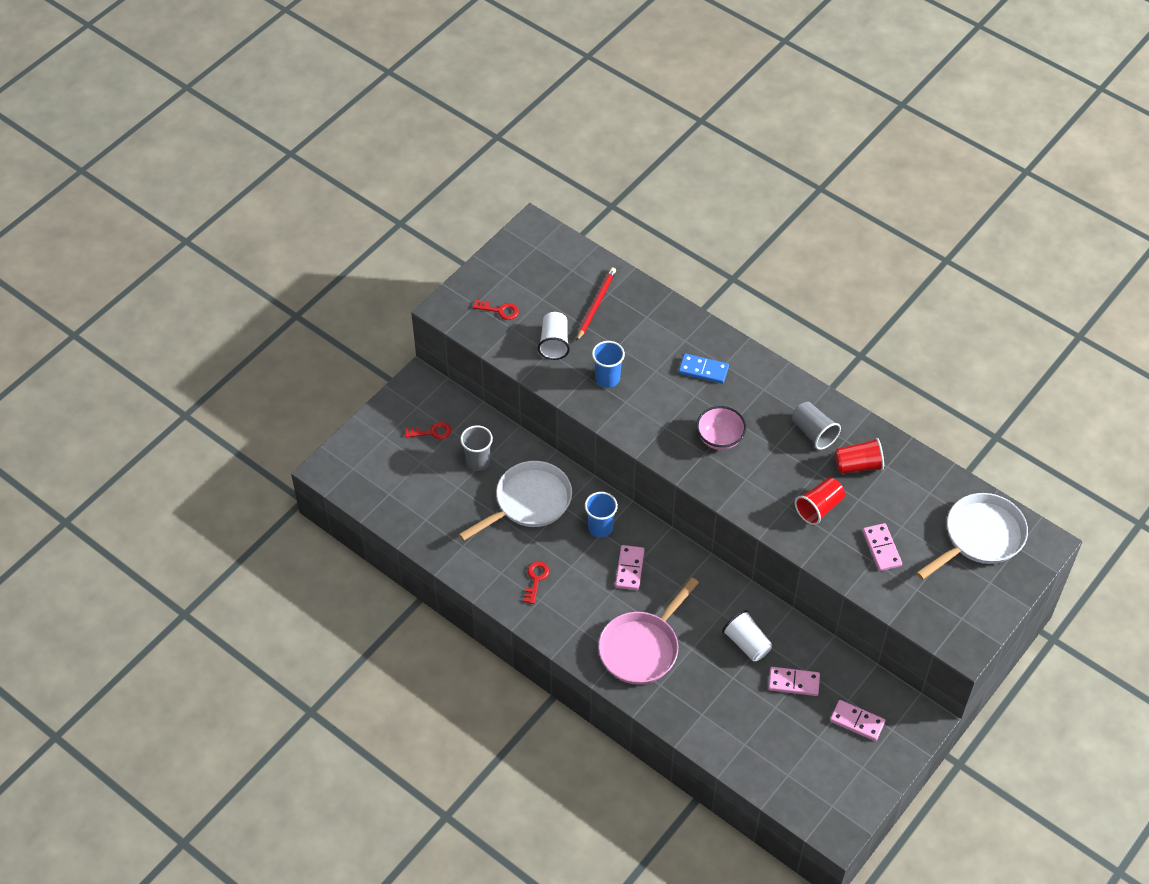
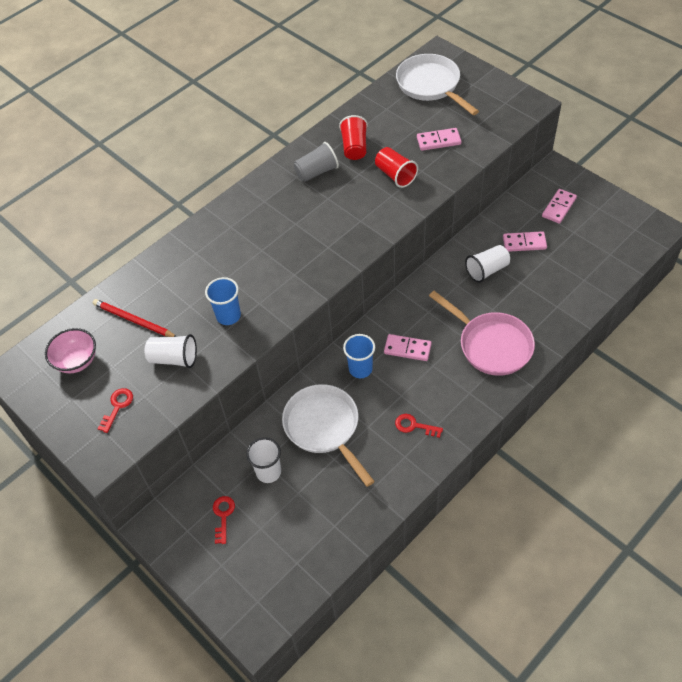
camera: 80 degrees left, 0 degrees up
grey cup [460,425,493,471] -> white cup [246,437,281,483]
blue domino [678,354,729,384] -> none
pink bowl [696,406,746,450] -> pink bowl moved to [45,328,96,373]
pink domino [768,667,820,696] -> pink domino turned 75 degrees clockwise [503,231,547,252]

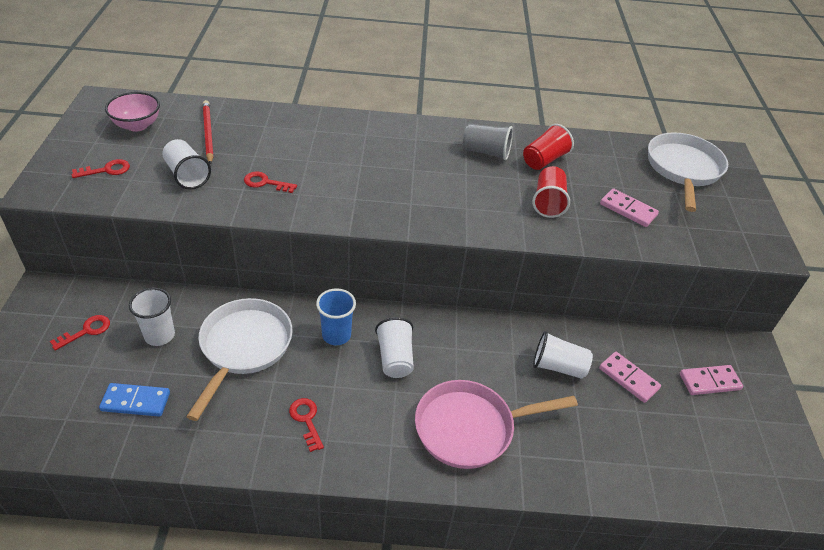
camera: 40 degrees right, 10 degrees down
blue cup [205,277,241,325] -> red key [244,172,297,193]
pink domino [384,334,432,361] -> white cup [375,317,414,378]
pink pan [429,291,535,376] -> pink pan turned 75 degrees clockwise [415,380,578,469]
none -> blue domino [99,383,170,417]

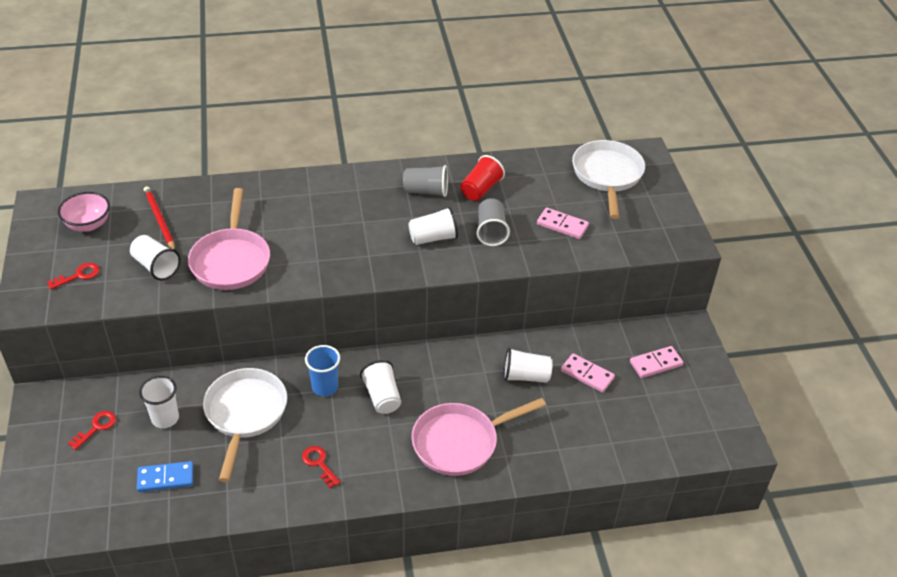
camera: 10 degrees left, 0 degrees up
red key [244,172,297,193] -> pink pan [188,188,270,290]
red cup [532,166,570,218] -> grey cup [477,198,510,246]
none -> white cup [408,207,458,245]

